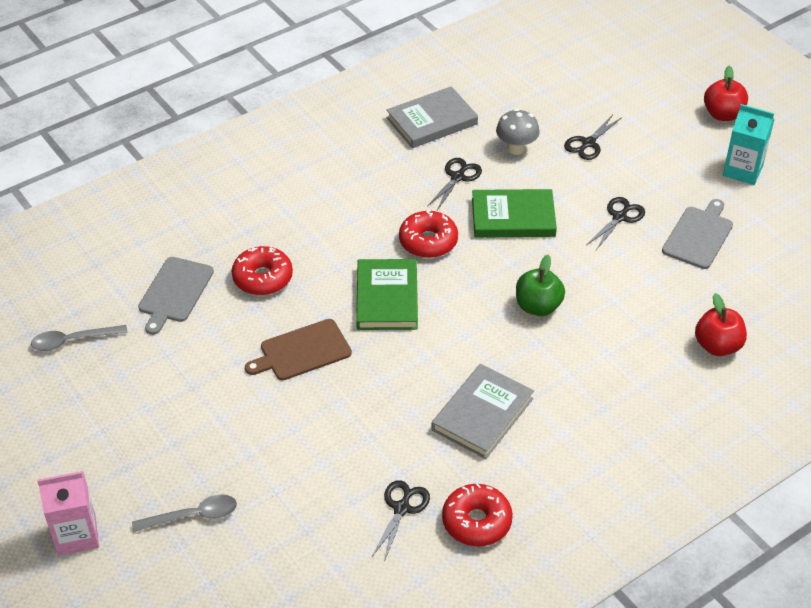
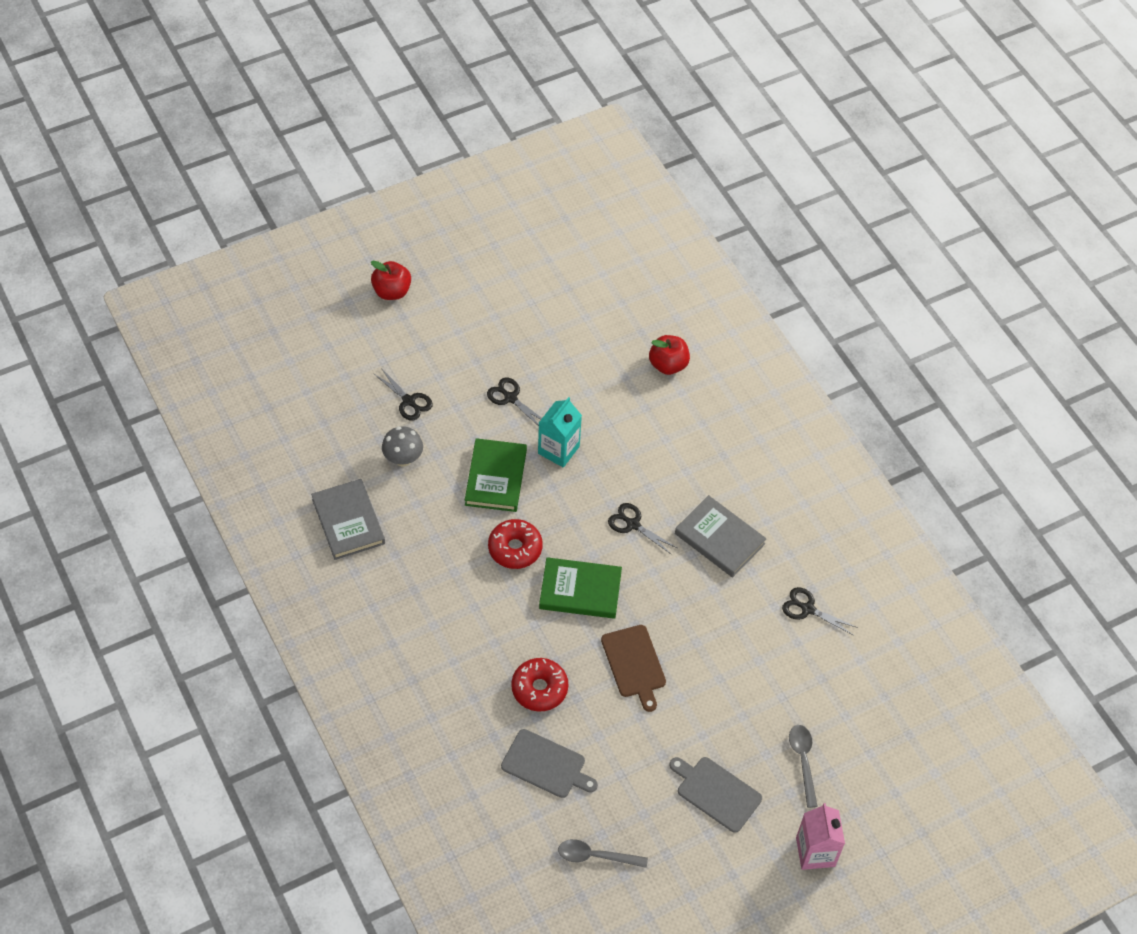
camera: 85 degrees left, 10 degrees up
grey spoon [31,325,128,351] -> grey spoon turned 105 degrees clockwise [558,839,648,868]
black scissors [428,158,482,210] -> black scissors moved to [608,503,677,555]
red donut [442,483,513,547] -> none
green apple [516,255,565,316] -> none
grey cutting board [662,199,733,269] -> grey cutting board moved to [670,757,762,833]
turquoise carton [723,104,774,185] -> turquoise carton moved to [538,397,582,468]

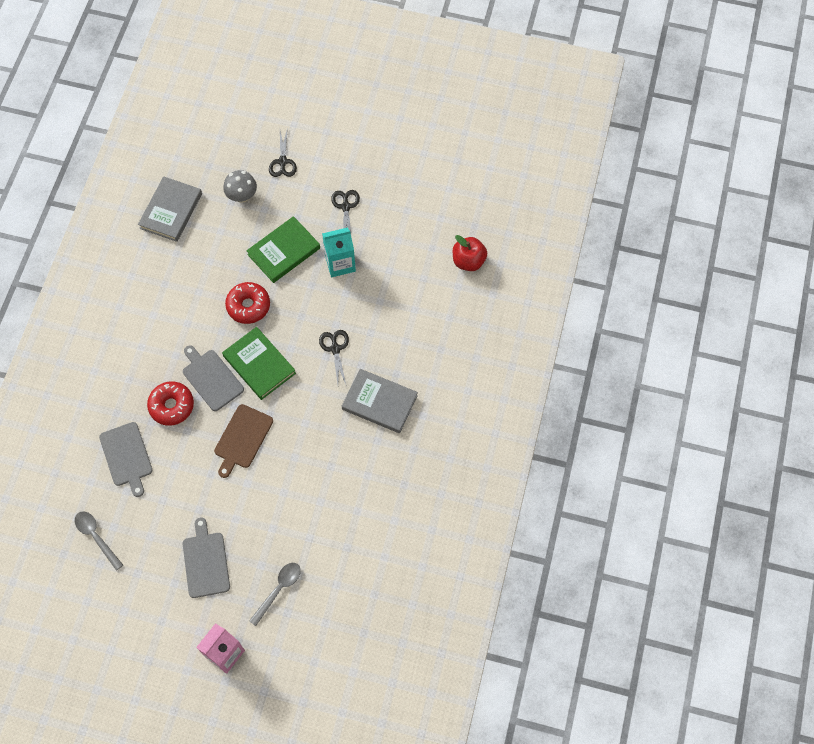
camera: 45 degrees right, 10 degrees up
red apple [371,261,411,300] -> none
grey book [675,495,767,577] -> grey book turned 60 degrees counterclockwise [342,369,418,433]
black scissors [782,587,858,635] -> none
none -> grey cutting board [183,345,244,411]

